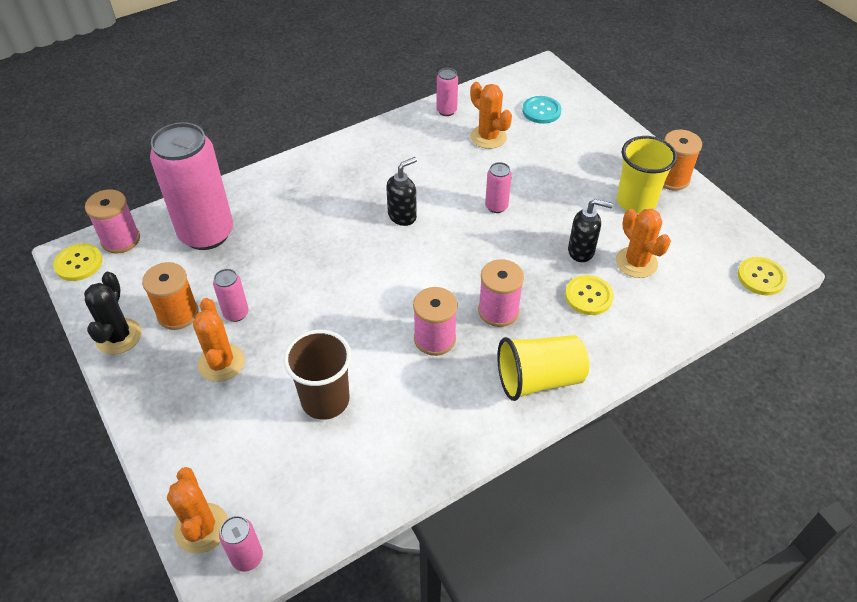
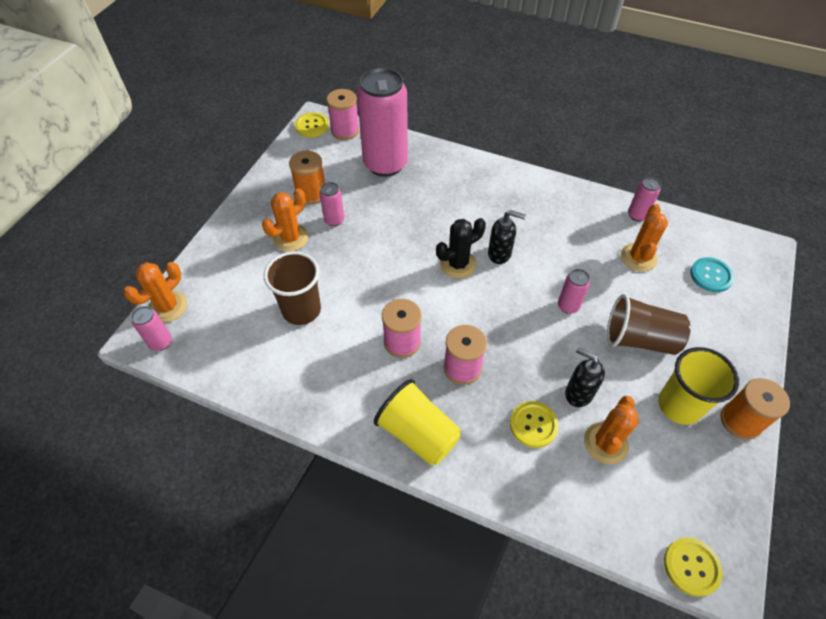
camera: 55 degrees right, 5 degrees up
black cactus [84,272,141,355] -> black cactus moved to [436,218,486,279]
black soap dispenser [568,199,613,262] -> black soap dispenser turned 150 degrees clockwise [565,347,605,407]
none -> brown cup [607,294,691,355]

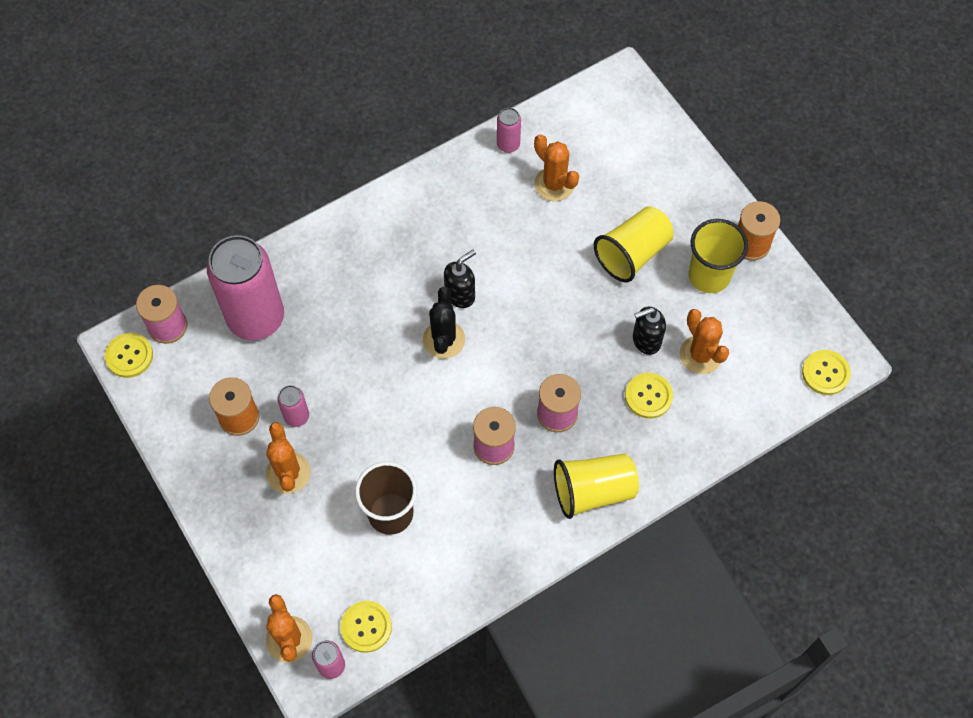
camera: 55 degrees left, 10 degrees up
pink can [558,269,590,314] -> none
brown cup [607,294,691,355] -> yellow cup [594,206,674,282]
turquoise button [690,257,734,292] -> none
none -> yellow button [340,601,392,653]

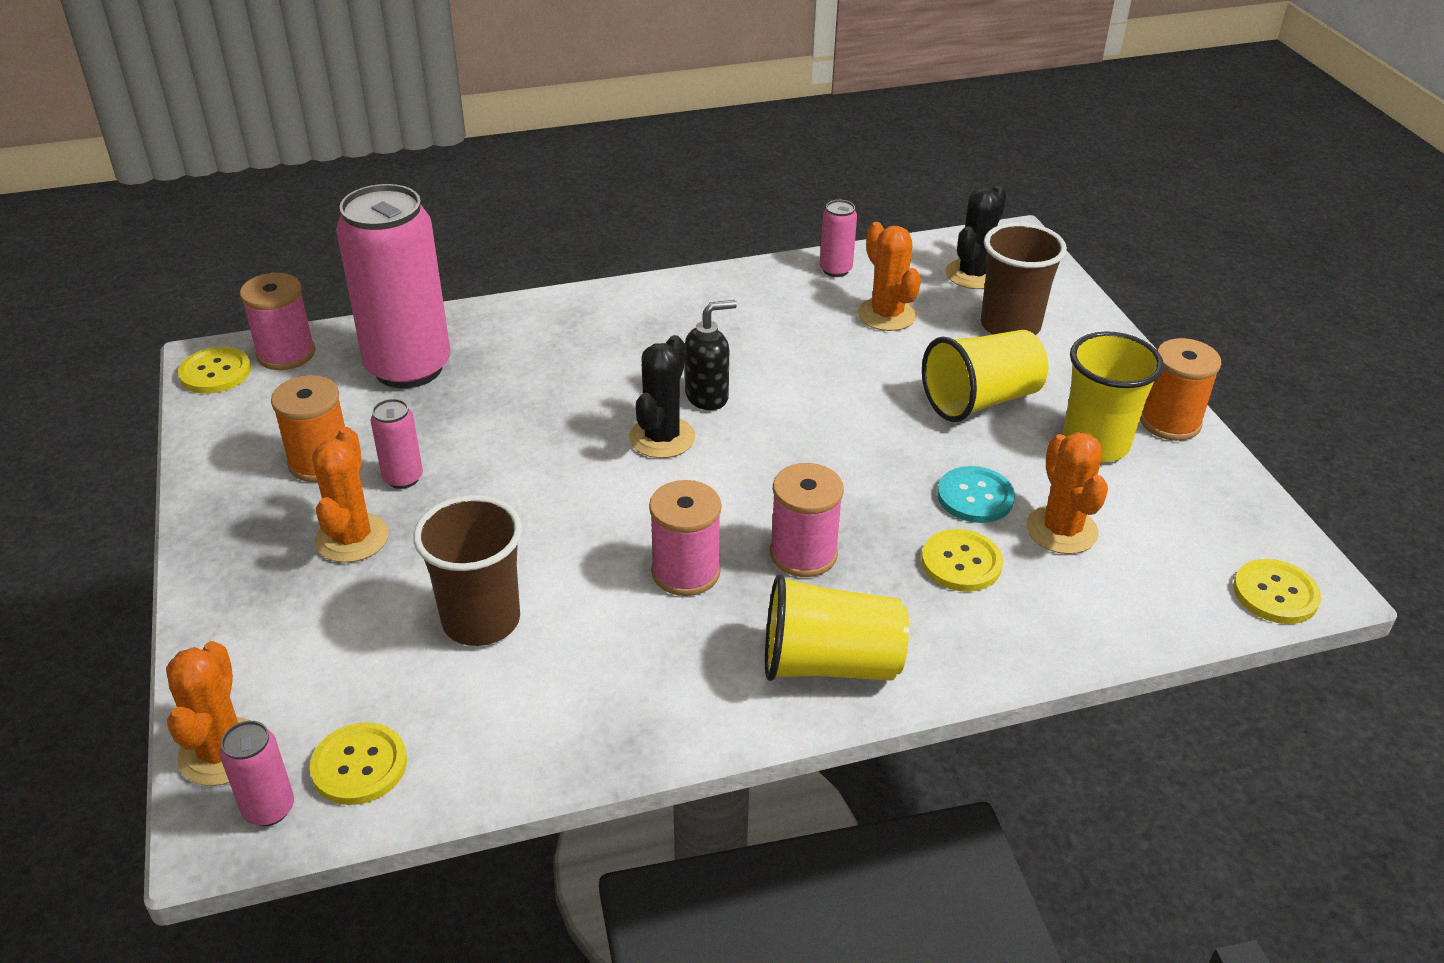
camera: 15 degrees right, 25 degrees down
black soap dispenser [633,307,666,355] -> turquoise button [937,466,1015,523]
none -> black cactus [945,186,1007,289]
none -> brown cup [981,222,1067,335]

